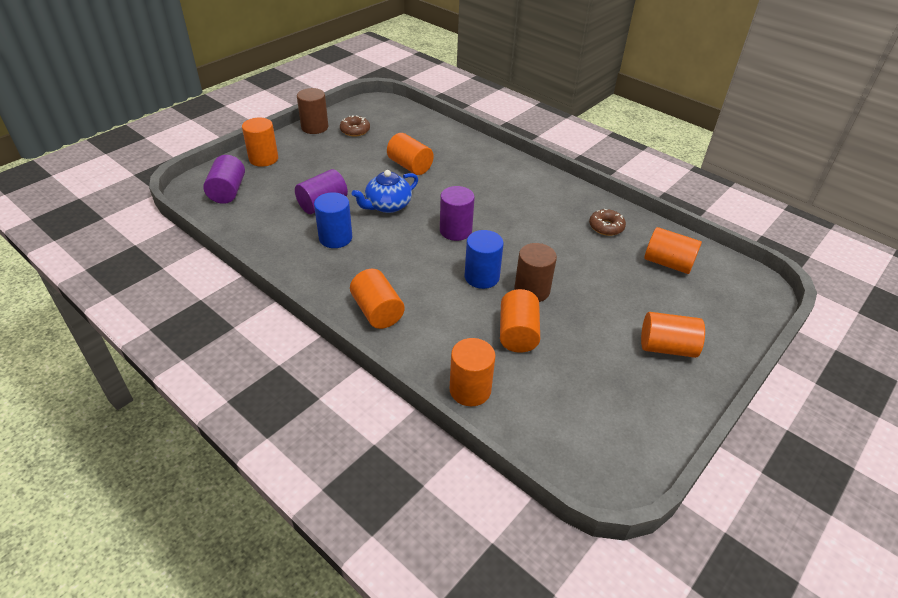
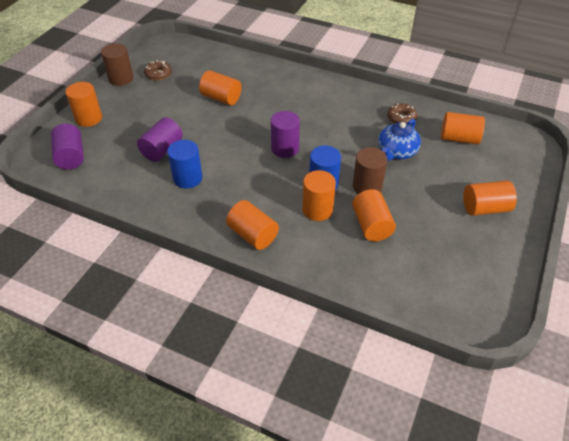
camera: 15 degrees left, 5 degrees up
blue teapot [352,170,418,213] -> blue teapot moved to [378,119,421,161]
orange cylinder [449,338,495,406] -> orange cylinder moved to [302,170,336,221]

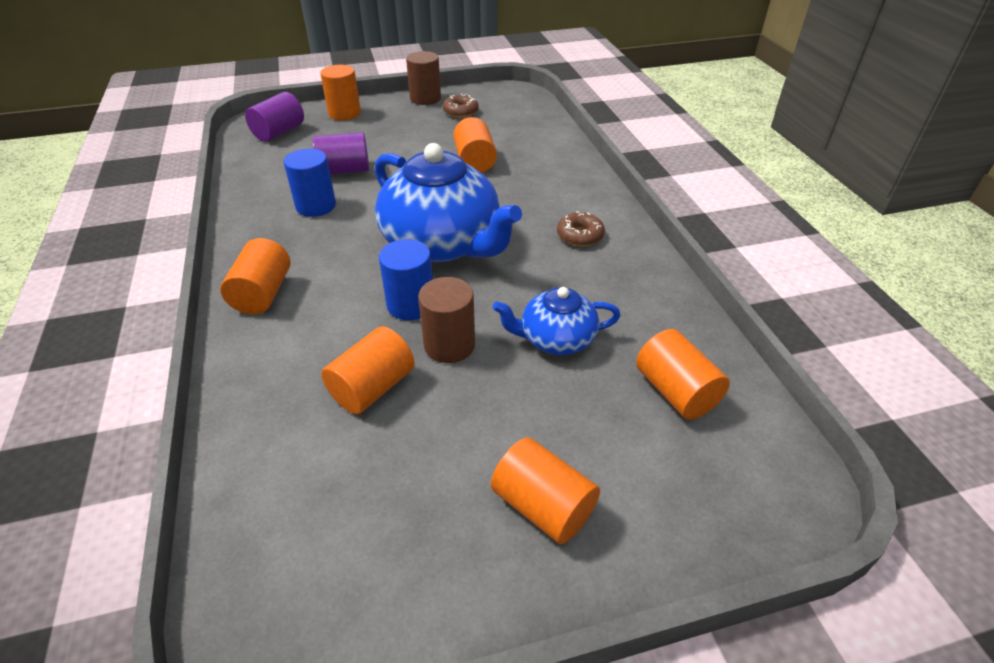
camera: 50 degrees right, 5 degrees down
purple cylinder [271,111,300,158] -> blue teapot [374,143,522,262]
orange cylinder [302,170,336,221] -> none
brown donut [387,103,417,124] -> brown donut moved to [557,211,605,246]

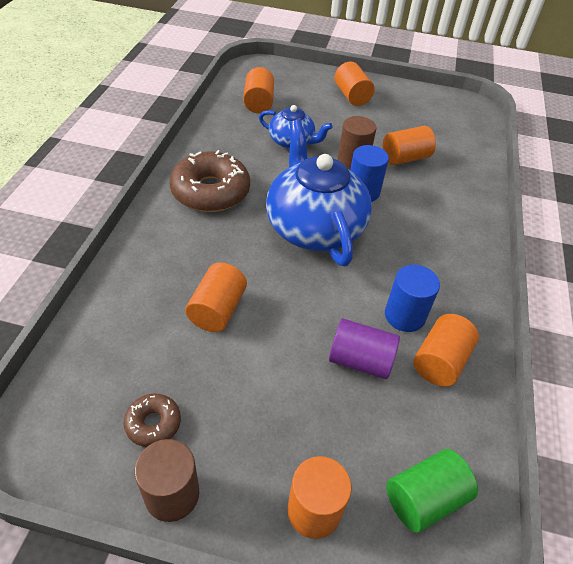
camera: 155 degrees left, 5 degrees up
orange cylinder [220,238,290,315] -> orange cylinder moved to [413,314,479,387]
purple cylinder [245,92,304,142] -> green cylinder [386,449,478,533]
brown donut [557,211,605,246] -> brown donut [170,150,250,212], size x2.04

